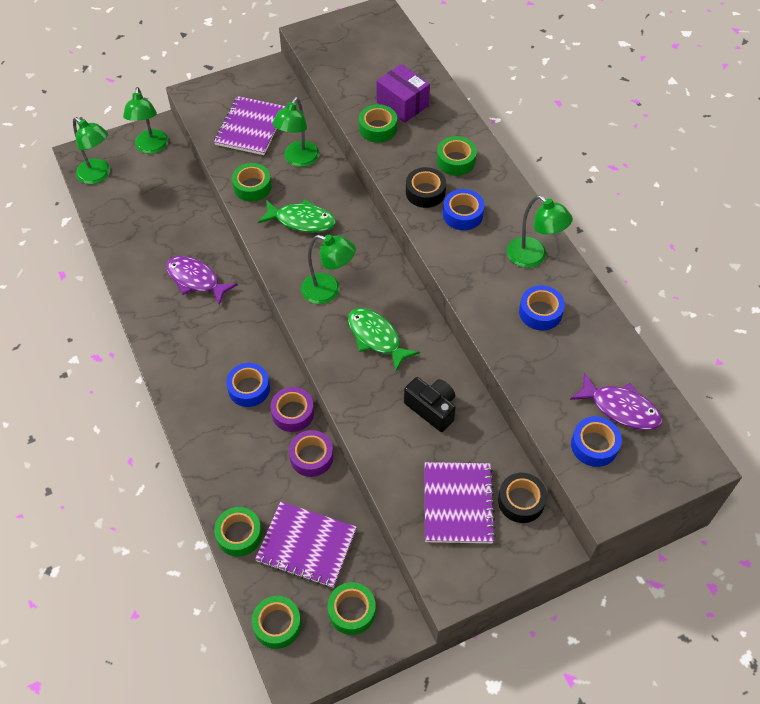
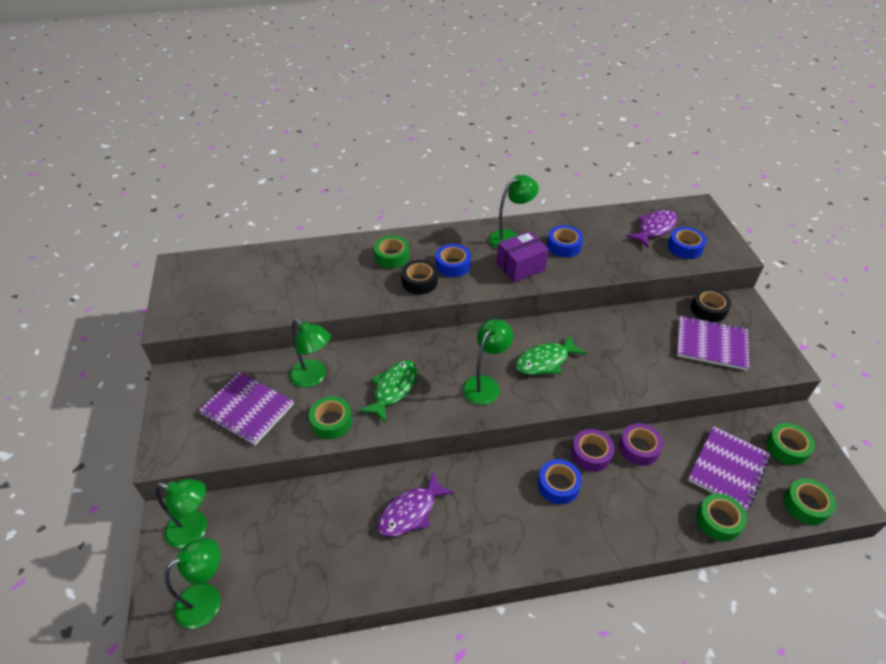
camera: 75 degrees left, 10 degrees down
green tape [359,104,397,143] -> none
purple box [377,64,430,123] -> purple box moved to [497,231,549,283]
black camera [404,377,456,432] -> none

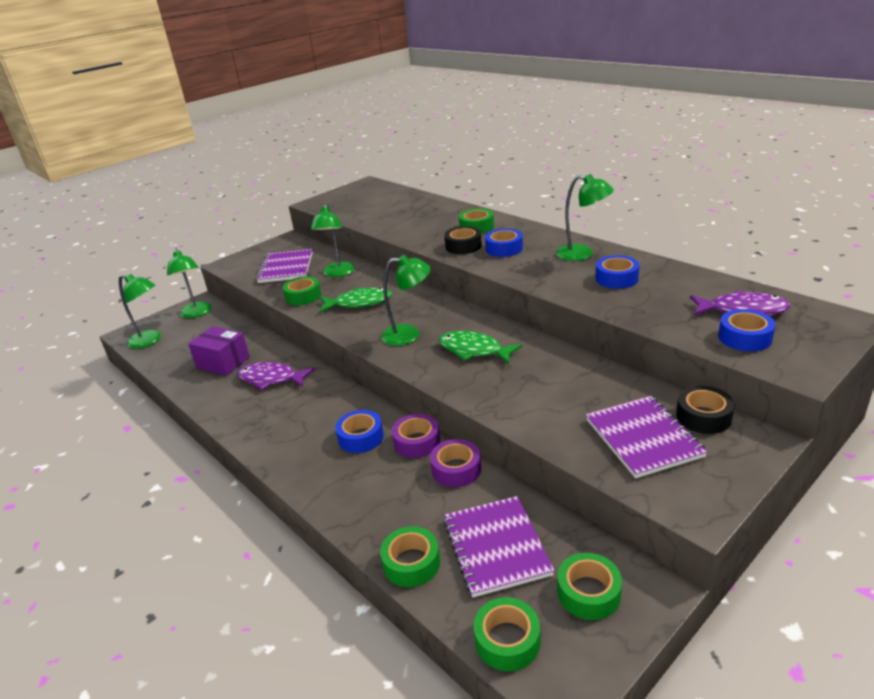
camera: 60 degrees right, 15 degrees down
purple box [497,231,549,283] -> purple box moved to [188,326,250,376]
purple notebook [688,426,770,510] -> purple notebook turned 75 degrees clockwise [443,496,554,597]

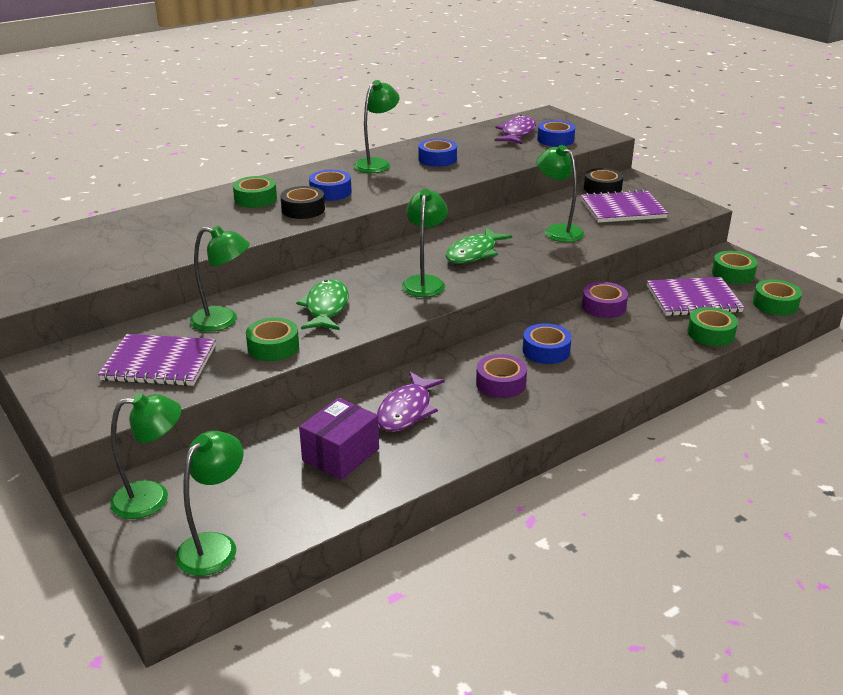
camera: 85 degrees left, 0 degrees up
purple tape [392,414,440,458] -> purple tape moved to [476,354,527,398]
none -> green lamp [536,145,584,242]

